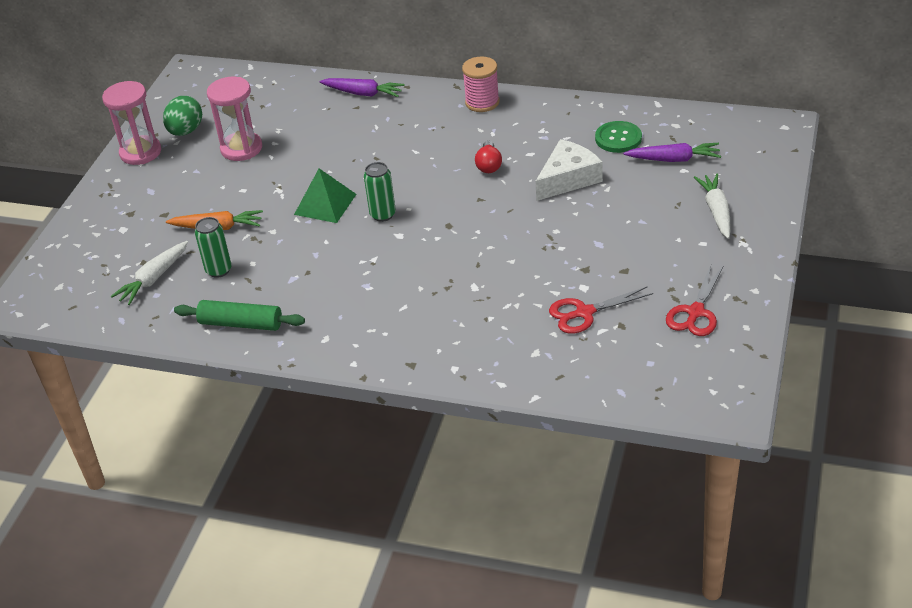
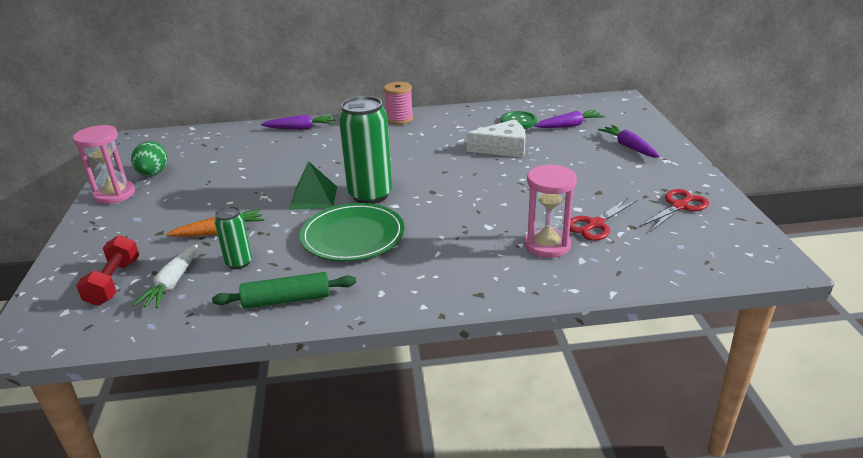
camera: 25 degrees left, 10 degrees down
pink hourglass [207,77,262,161] -> pink hourglass moved to [524,164,577,258]
green can [364,162,396,222] -> green can [339,96,392,204], size x1.90
red light bulb [475,141,502,173] -> none
white cheese [535,139,603,201] -> white cheese turned 60 degrees clockwise [466,119,526,158]
red scissors [666,265,723,336] -> red scissors turned 135 degrees counterclockwise [640,189,709,232]
white carrot [694,174,730,239] -> purple carrot [598,125,659,157]
none -> red dumbbell [76,235,139,306]
none -> green plate [300,203,404,261]

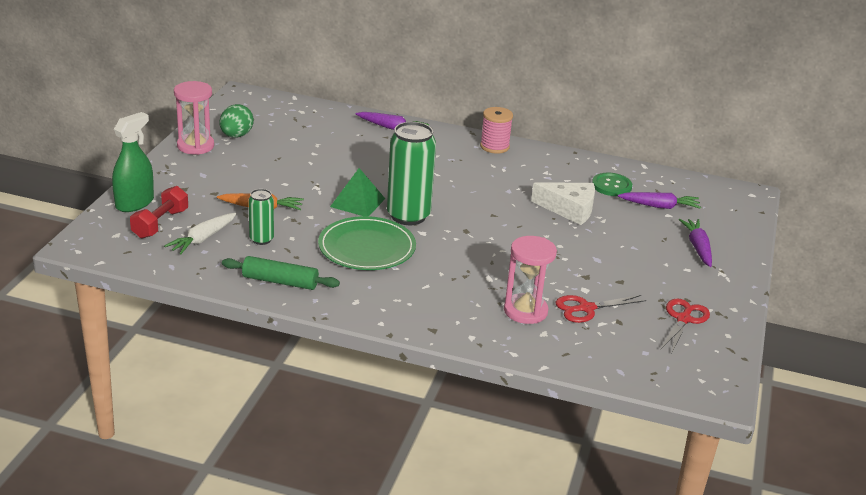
camera: 20 degrees right, 0 degrees up
red scissors [640,189,709,232] -> red scissors turned 45 degrees counterclockwise [660,299,710,355]
none -> green spray bottle [112,112,154,212]

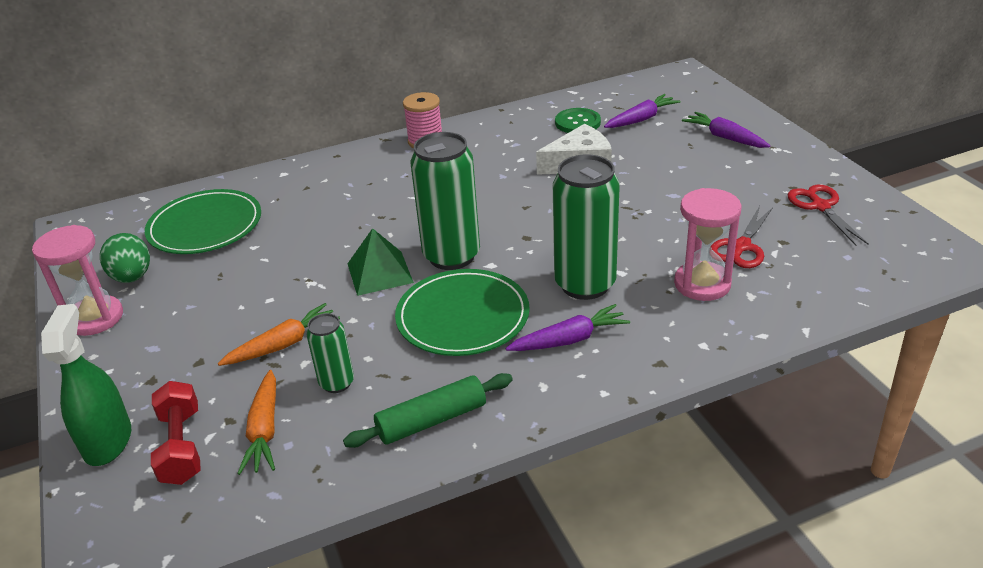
camera: 35 degrees left, 5 degrees up
white carrot [164,213,236,254] -> orange carrot [237,370,276,475]
purple carrot [356,112,429,130] -> purple carrot moved to [506,304,630,351]
none -> green plate [145,189,261,254]
none -> green can [553,155,620,300]

